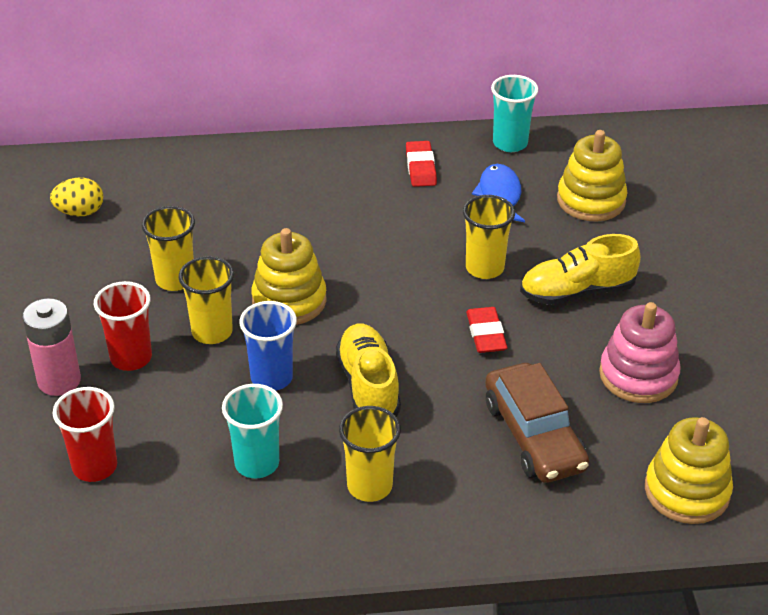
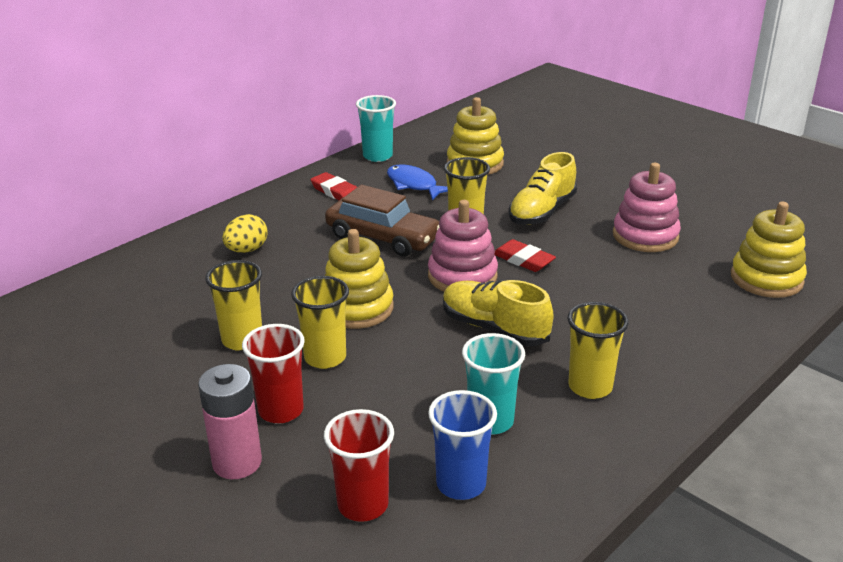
camera: 40 degrees left, 10 degrees down
yellow egg [50,177,103,216] -> yellow egg moved to [222,214,267,253]
blue cup [239,301,297,390] -> blue cup moved to [428,390,497,500]
brown car [485,363,589,483] -> brown car moved to [325,185,440,257]
none -> pink stacking toy [428,200,498,292]

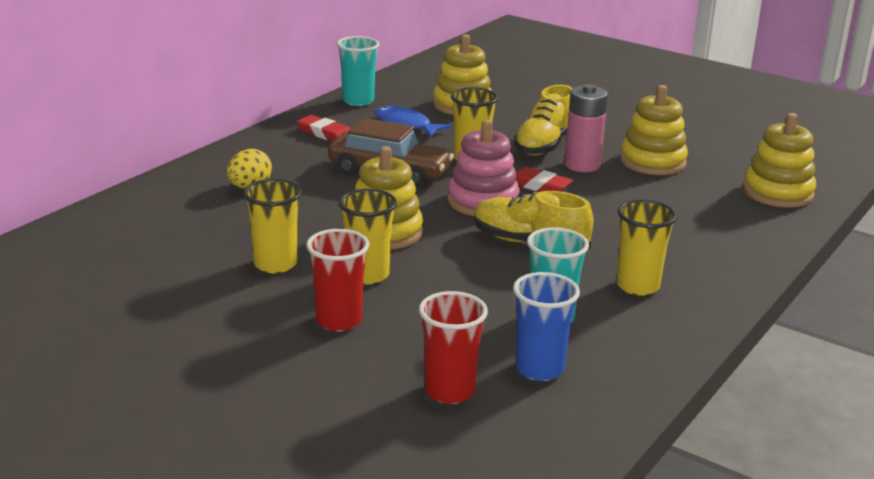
camera: 10 degrees left, 5 degrees down
pink battery [198,364,262,479] -> pink battery moved to [564,84,608,172]
pink stacking toy [613,163,681,252] -> yellow stacking toy [620,85,688,175]

